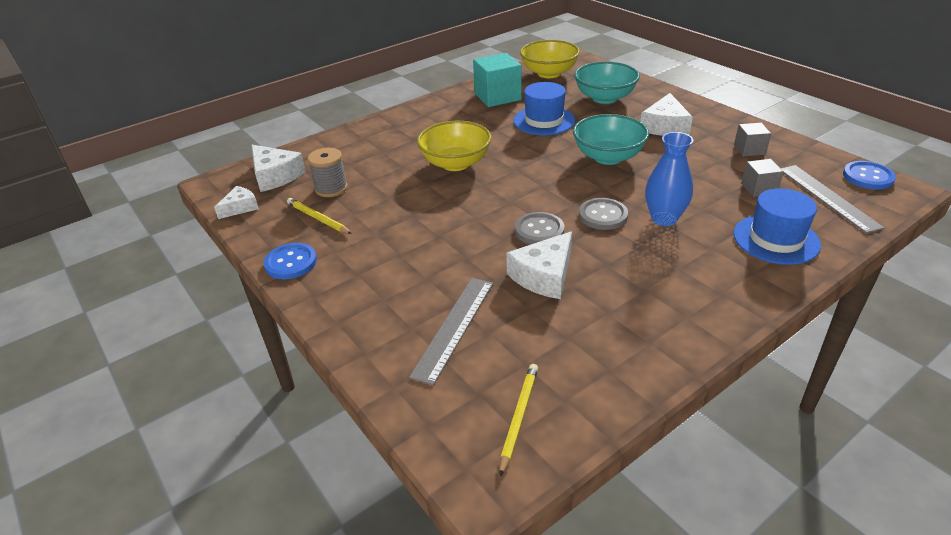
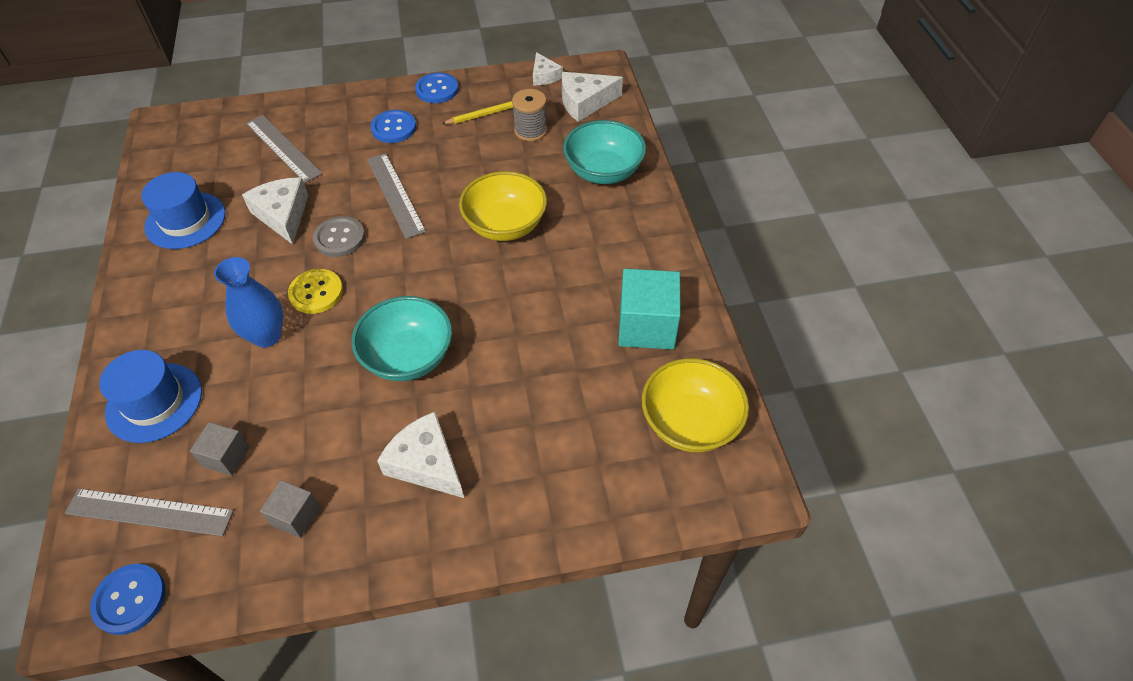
camera: 115 degrees right, 15 degrees up
yellow pencil [499,364,538,477] -> none
blue hat [514,82,575,135] -> blue hat moved to [141,172,226,249]
turquoise bowl [574,61,640,104] -> turquoise bowl moved to [563,120,646,184]
grey button [579,198,628,230] -> yellow button [288,269,343,314]
none -> grey ruler [367,153,426,239]
none -> blue button [371,110,416,143]

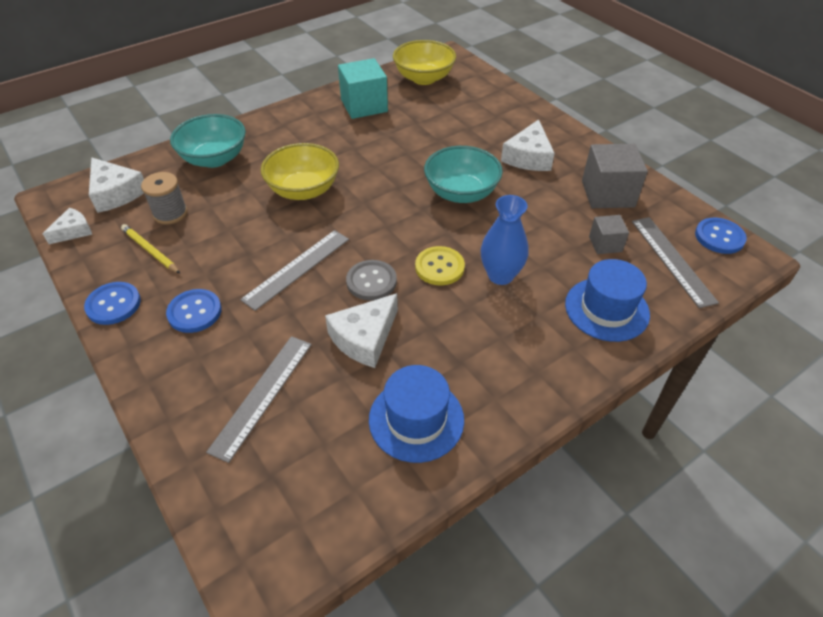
camera: 115 degrees left, 5 degrees down
grey cube [260,480,320,538] -> grey cube [582,144,648,208], size x1.81

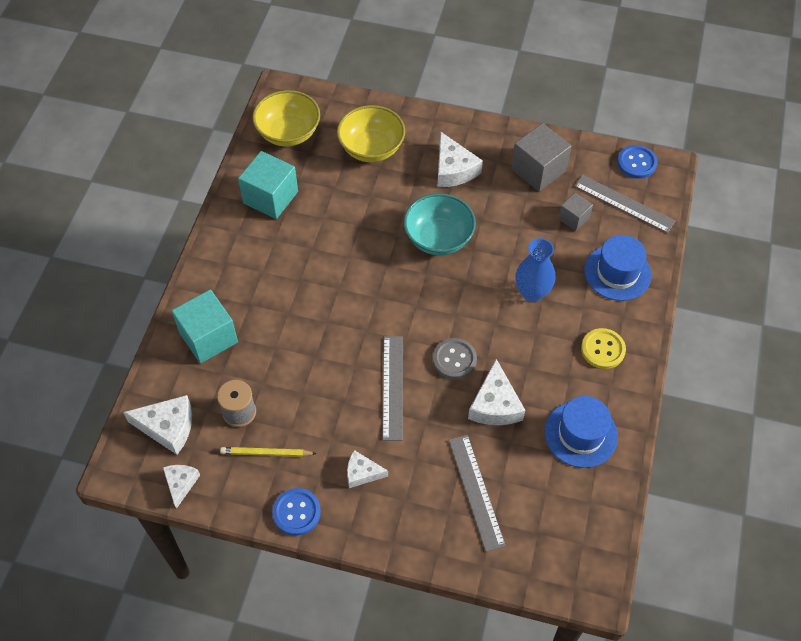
camera: 40 degrees left, 10 degrees up
blue button [166,289,222,333] -> white cheese [347,450,388,488]
turquoise bowl [170,114,246,168] -> turquoise cube [172,289,238,364]
yellow bowl [261,143,339,200] -> yellow bowl moved to [337,105,405,162]
yellow button [415,246,465,286] -> yellow button moved to [581,328,626,369]

